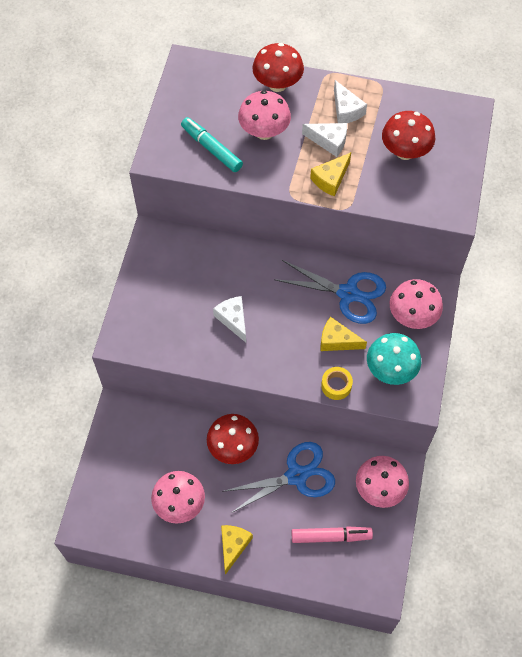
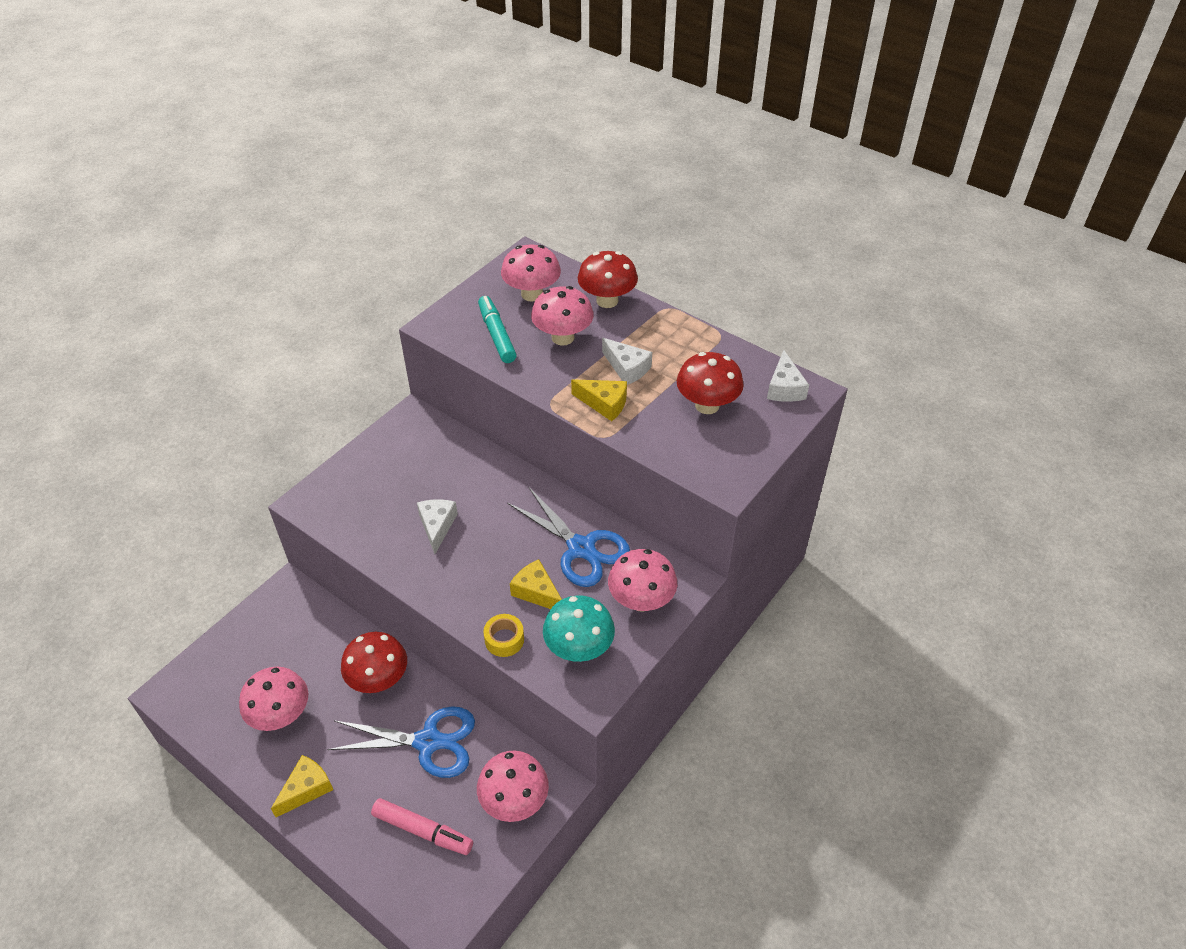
camera: 25 degrees right, 15 degrees down
yellow cheese [310,152,351,197] -> yellow cheese turned 135 degrees counterclockwise [571,379,627,421]
white cheese [334,80,367,123] -> white cheese moved to [767,350,809,402]
none -> pink mushroom [501,245,561,301]

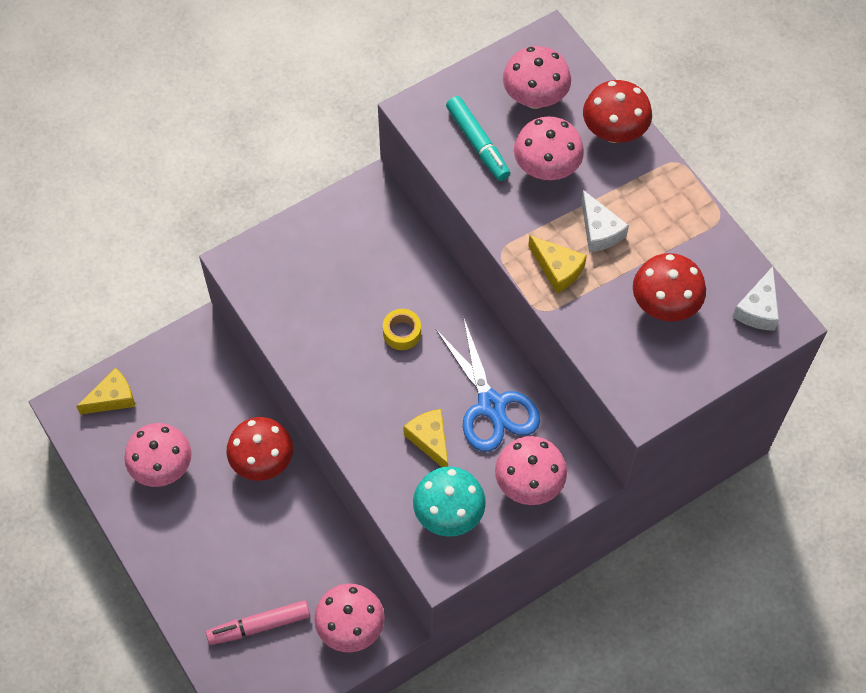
camera: 20 degrees right, 15 degrees up
yellow cheese [271,755,333,817] -> yellow cheese moved to [76,368,135,414]
blue scissors [327,706,475,778] -> none
pink marker [371,798,473,855] -> pink marker turned 120 degrees clockwise [206,600,310,645]
white cheese [417,499,458,554] -> none
turquoise marker [478,296,517,363] -> turquoise marker turned 150 degrees clockwise [446,96,510,181]
yellow tape [483,614,524,657] -> yellow tape moved to [383,309,421,350]

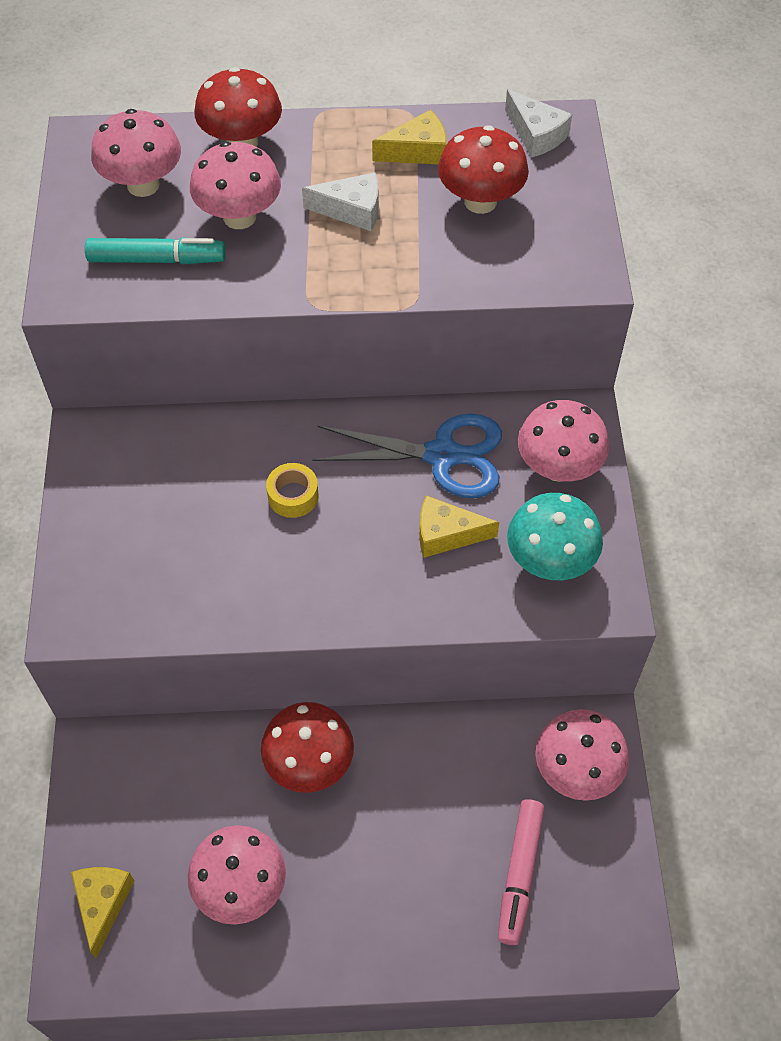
camera: 60 degrees left, 5 degrees down
yellow cheese [528,235,587,293] -> yellow cheese moved to [372,110,447,164]

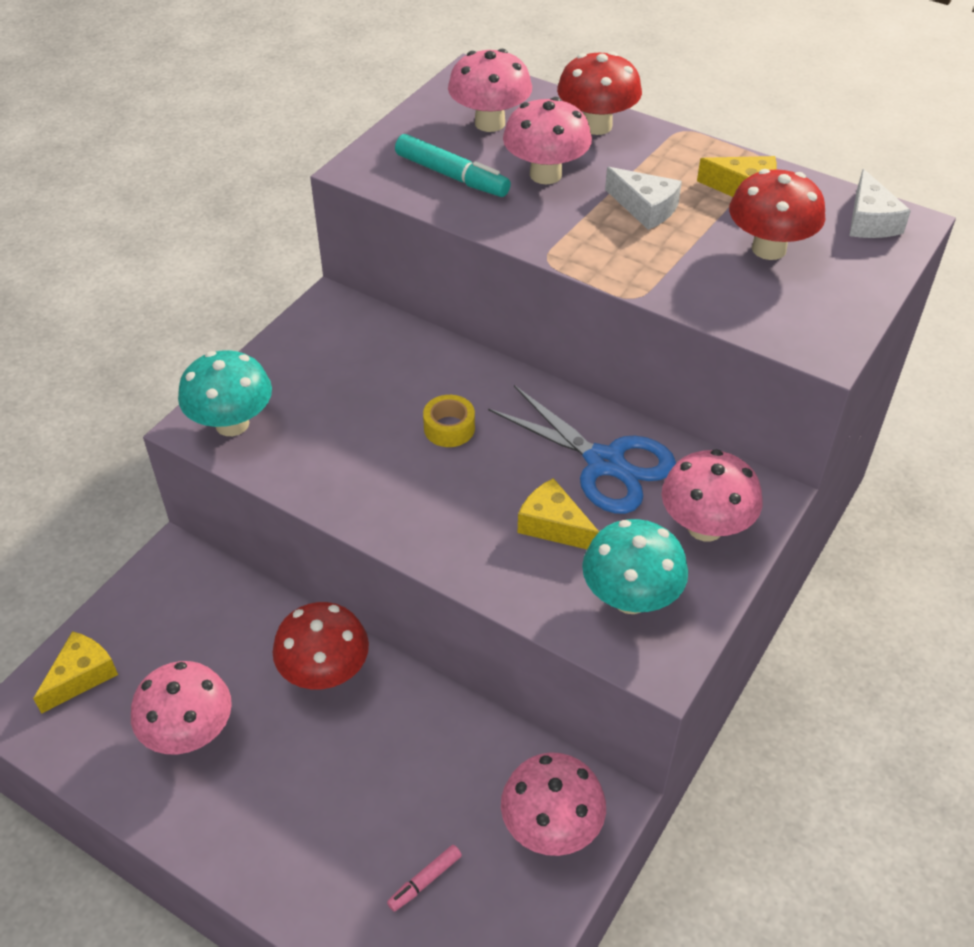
camera: 35 degrees right, 10 degrees down
pink marker [498,799,544,945] -> pink marker [387,845,462,912], size x0.55
none -> turquoise mushroom [178,350,272,436]

